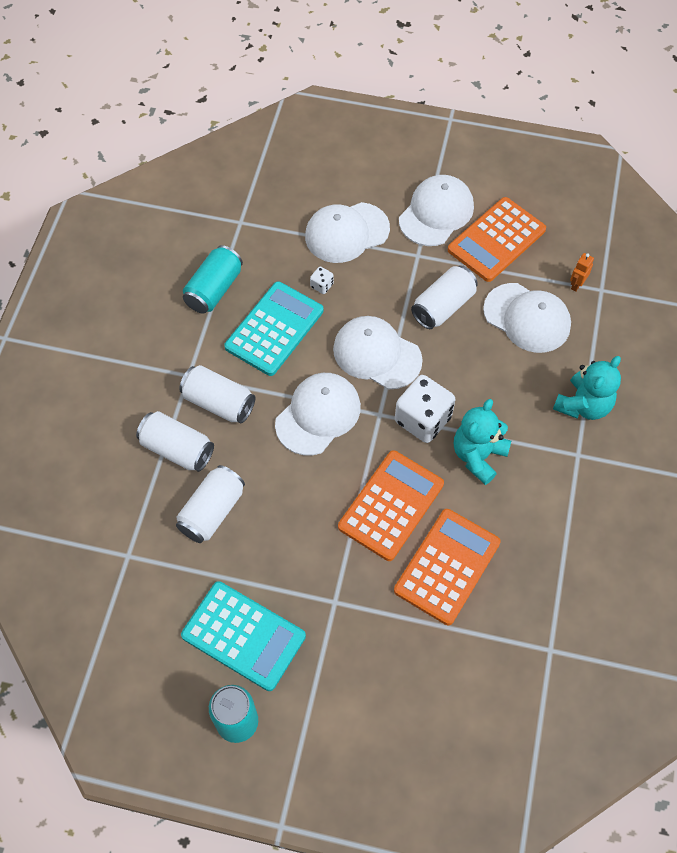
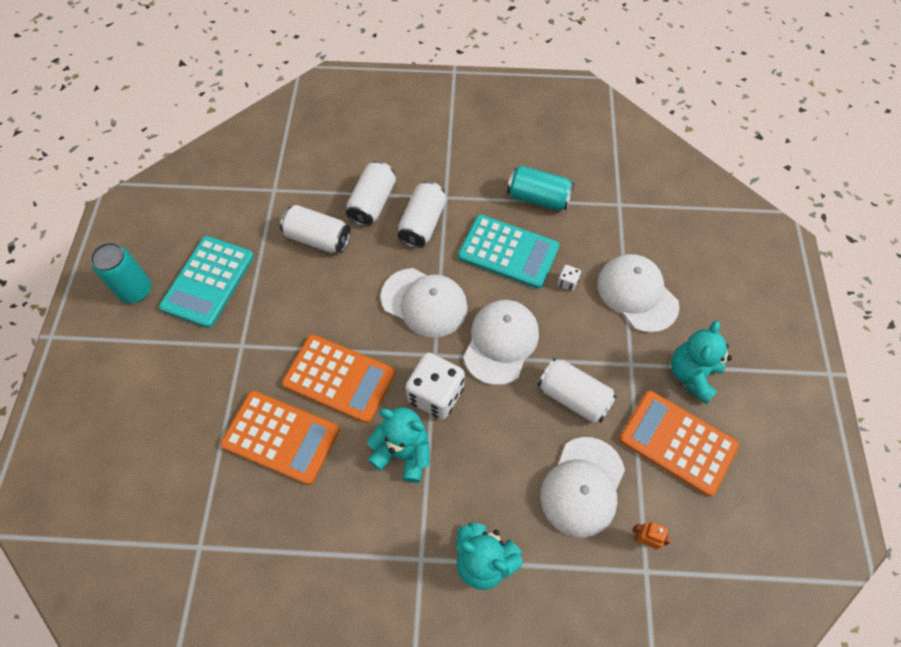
camera: 80 degrees right, 0 degrees up
white cap [399,175,474,246] -> turquoise teddy bear [671,320,732,404]

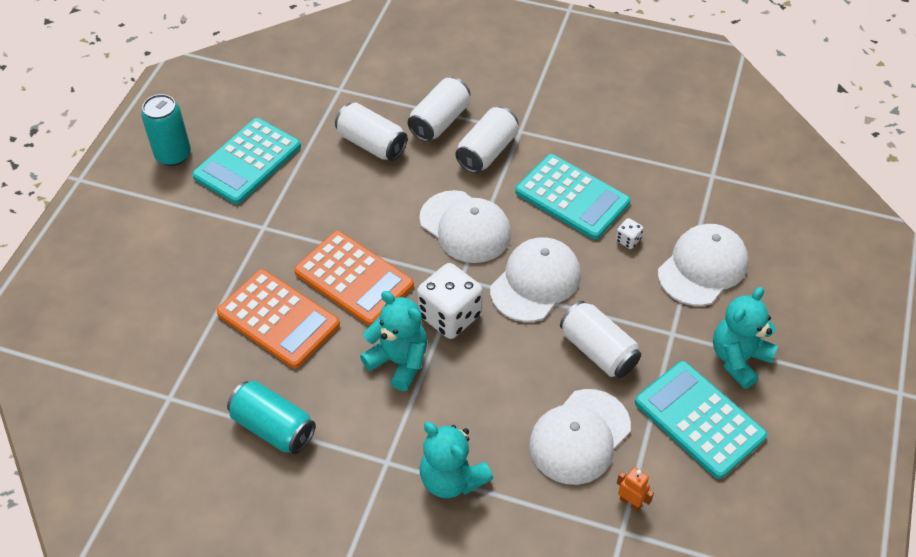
camera: 15 degrees right, 10 degrees down
turquoise can [507,166,575,211] -> turquoise can moved to [227,381,316,454]
white cap [597,254,680,333] -> white cap turned 60 degrees clockwise [658,224,749,306]
orange calculator [619,390,739,496] -> turquoise calculator [635,361,767,479]

